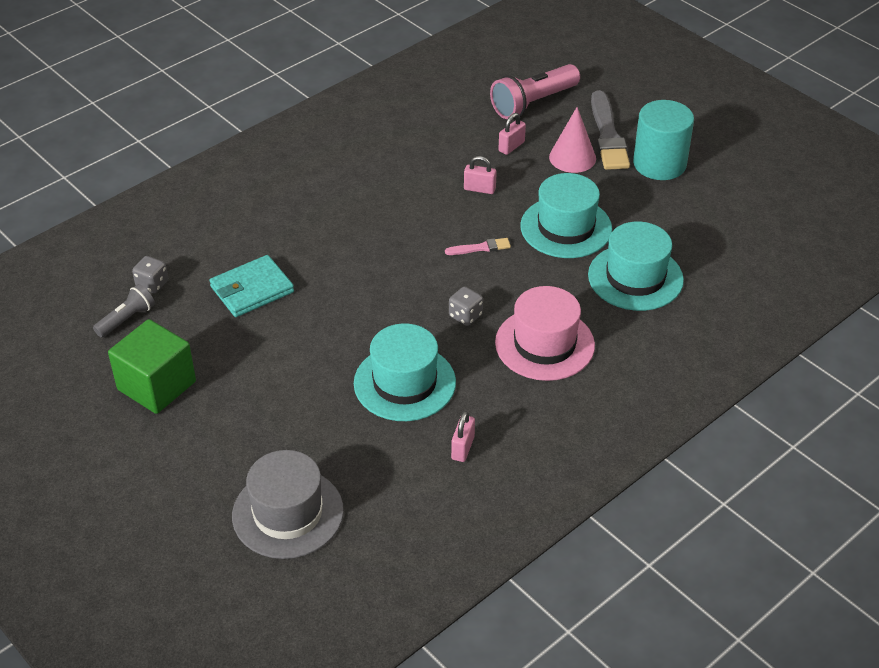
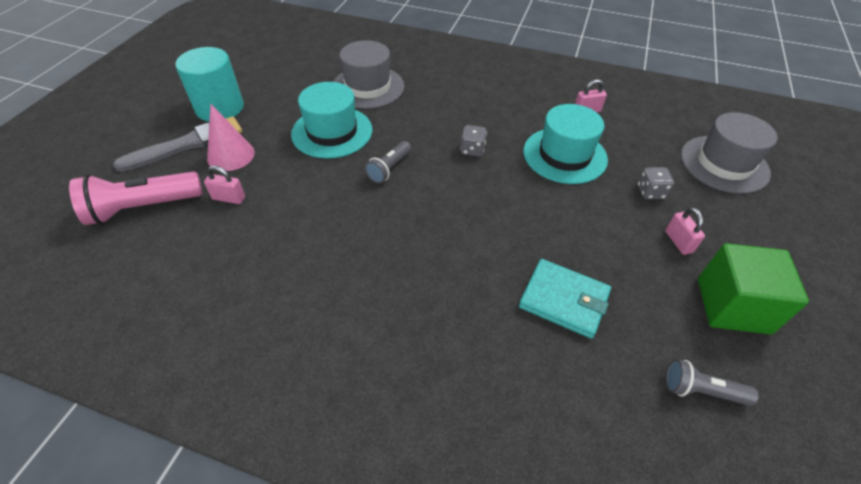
camera: 120 degrees left, 5 degrees up
grey dice [132,256,168,293] -> grey dice moved to [638,167,674,199]
pink brush [445,238,511,255] -> grey flashlight [365,141,411,183]
pink padlock [464,156,497,194] -> pink padlock moved to [665,207,705,255]
pink flashlight [490,64,580,119] -> pink flashlight turned 135 degrees clockwise [69,171,203,225]
pink hat [495,286,595,381] -> none
turquoise hat [588,221,684,311] -> grey hat [333,40,404,109]

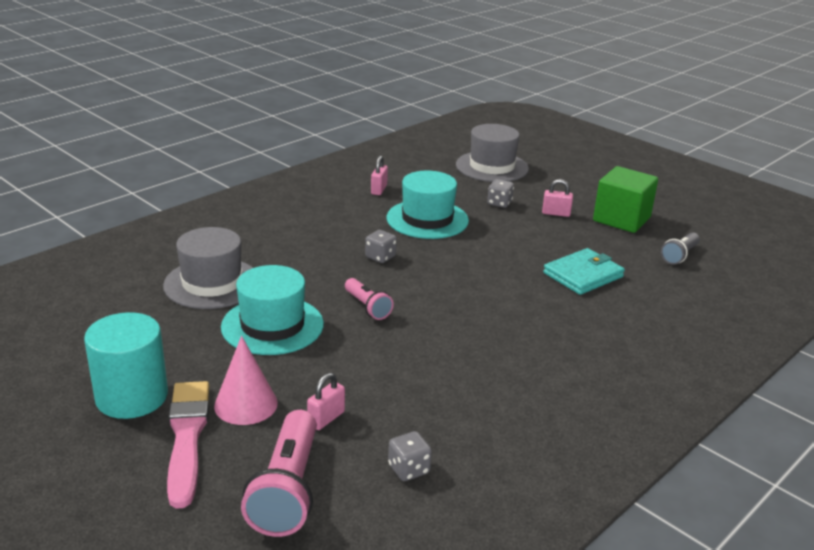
camera: 65 degrees left, 20 degrees down
grey brush [113,116,242,172] -> pink brush [167,381,209,509]
grey flashlight [365,141,411,183] -> pink flashlight [345,278,394,320]
none -> grey dice [388,431,432,481]

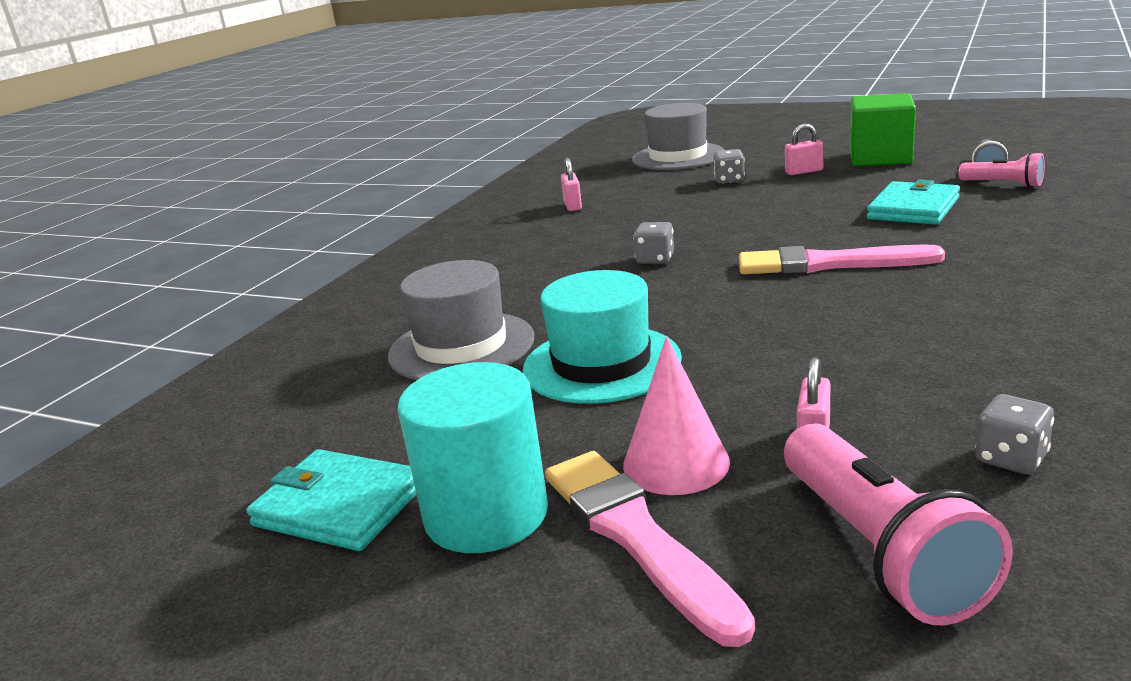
camera: 15 degrees left, 5 degrees down
pink flashlight [345,278,394,320] -> pink flashlight moved to [959,152,1045,187]
turquoise hat [387,171,469,239] -> none
none -> turquoise wallet [246,449,416,551]
none -> pink brush [739,245,945,274]

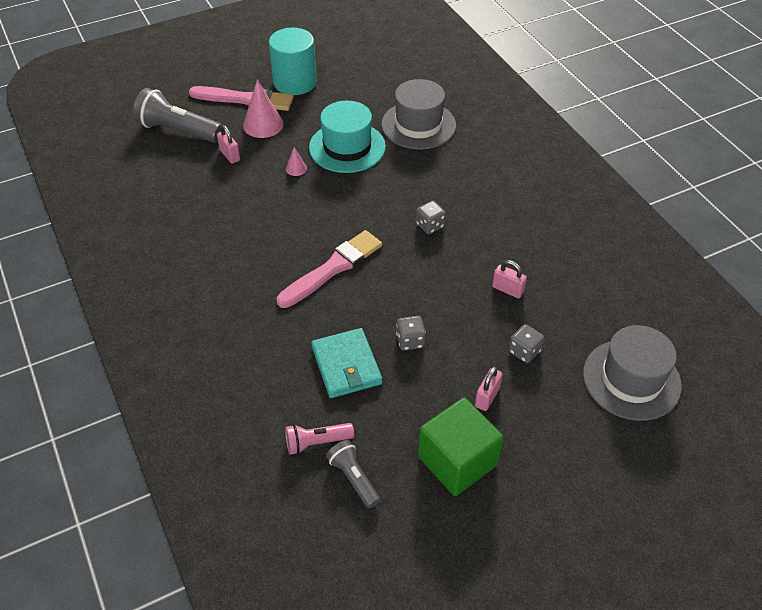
camera: 125 degrees right, 25 degrees up
turquoise wallet [246,449,416,551] -> none
pink padlock [561,158,582,211] -> pink padlock moved to [492,260,527,298]
pink flashlight [784,423,1013,625] -> grey flashlight [133,88,222,143]
grey dice [975,394,1054,474] -> grey dice moved to [396,316,426,351]
none -> pink cone [286,147,307,176]

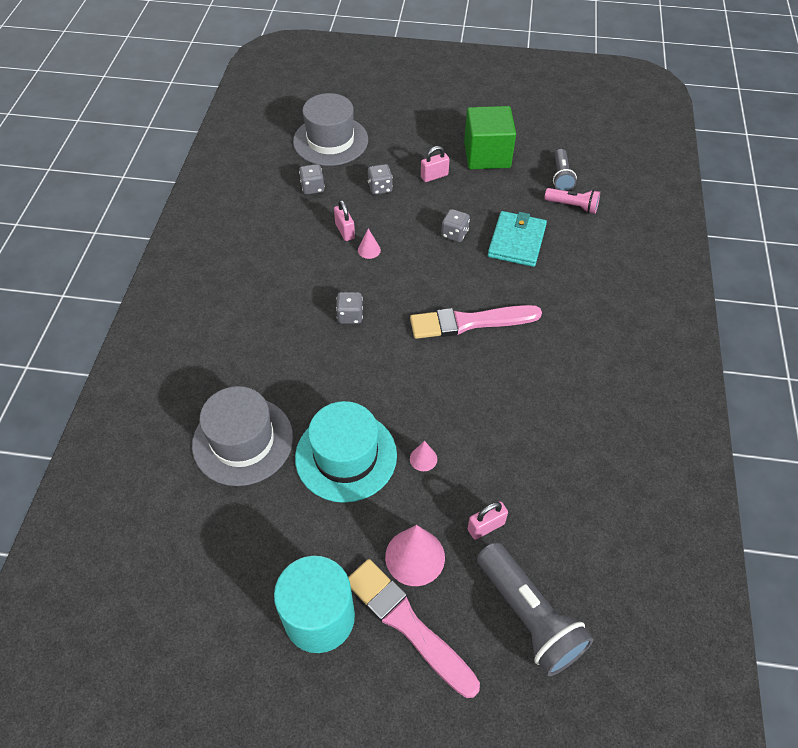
camera: 145 degrees left, 5 degrees up
pink padlock [217,125,240,164] -> pink padlock turned 60 degrees clockwise [468,501,508,540]
none -> grey dice [299,164,325,195]
none -> pink cone [358,228,381,259]

